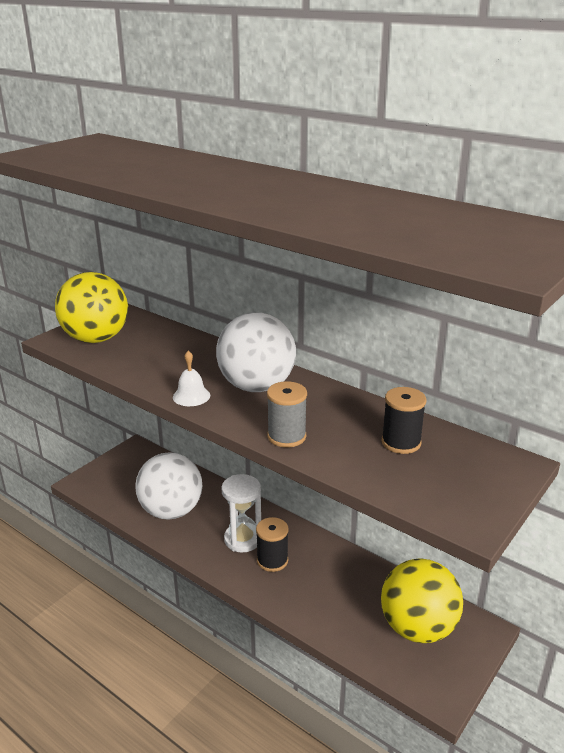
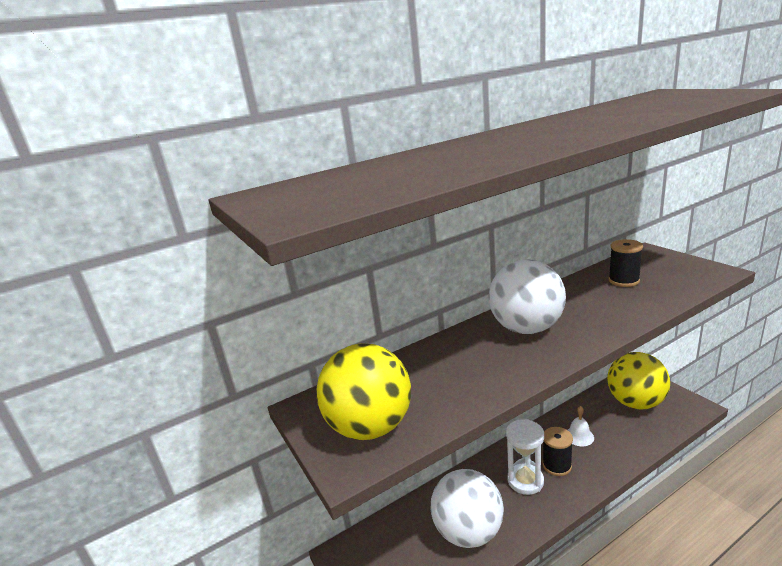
camera: 65 degrees left, 5 degrees down
white bell [173,351,210,406] -> white bell moved to [568,406,594,446]
grey spool [267,381,307,448] -> none

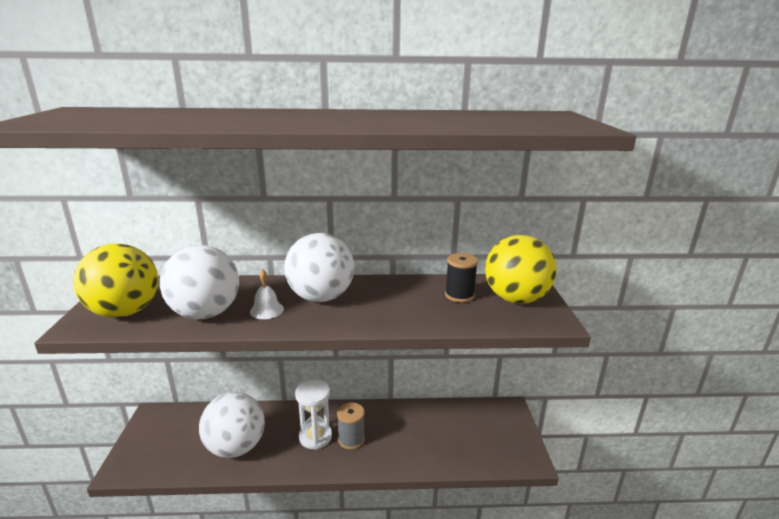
camera: 25 degrees right, 0 degrees up
black spool [543,427,573,476] -> grey spool [337,402,365,450]
white bell [568,406,594,446] -> white bell moved to [250,269,284,319]
yellow ball [607,352,670,409] -> yellow ball moved to [485,235,557,304]
none -> white ball [160,245,239,319]

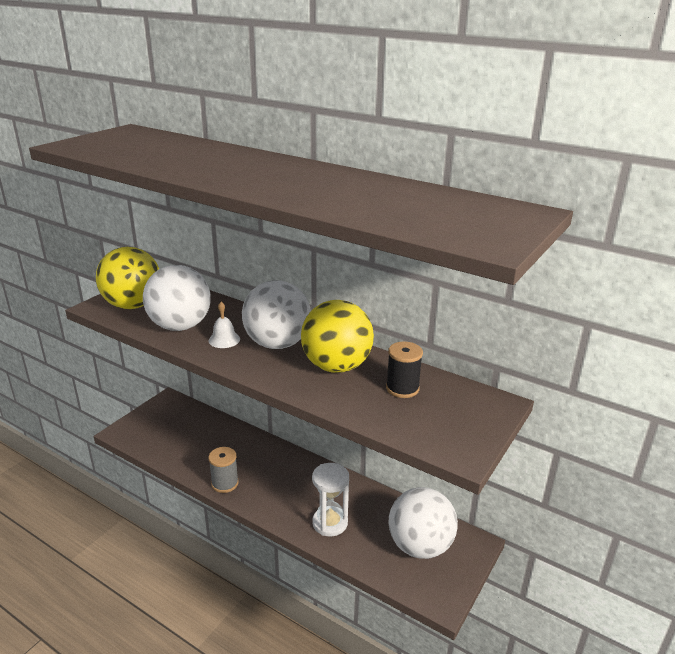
camera: 35 degrees right, 5 degrees up
white ball [199,392,265,458] -> white ball moved to [388,487,458,559]
white hourglass [295,380,332,450] -> white hourglass moved to [312,463,349,536]
grey spool [337,402,365,450] -> grey spool moved to [208,447,239,493]
yellow ball [485,235,557,304] -> yellow ball moved to [301,300,374,373]

